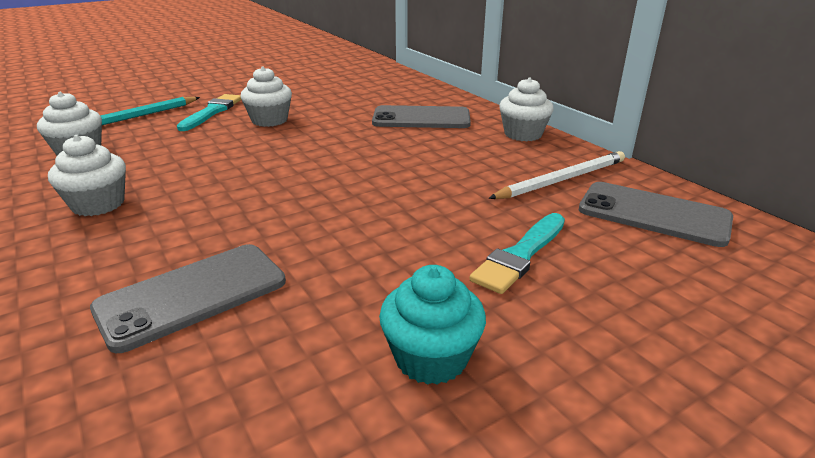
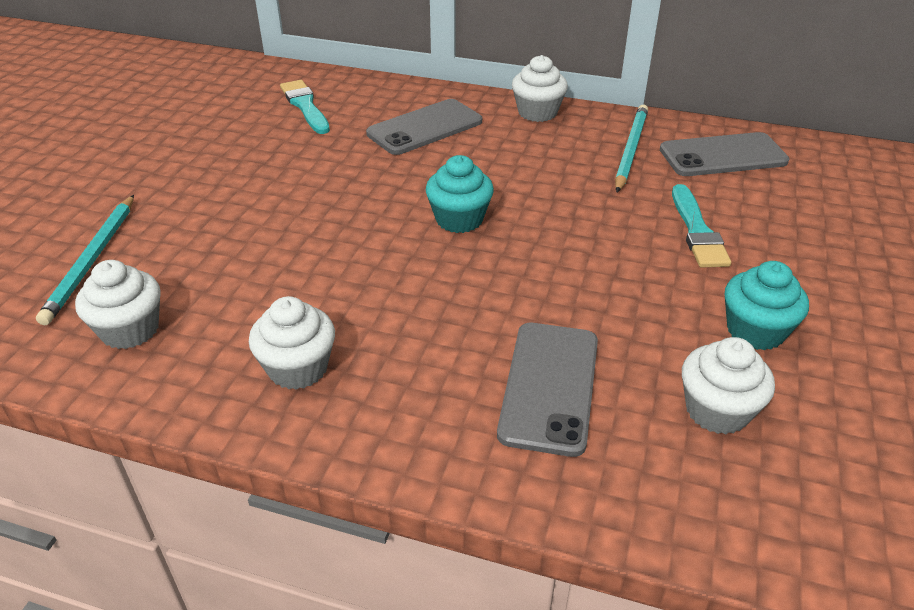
camera: 40 degrees left, 10 degrees up
turquoise brush [177,94,242,131] -> turquoise brush moved to [280,80,330,134]
white cupcake [240,66,292,127] -> white cupcake moved to [682,337,775,434]
white pencil [488,151,625,199] -> turquoise pencil [615,105,648,192]
none -> turquoise cupcake [426,155,494,233]

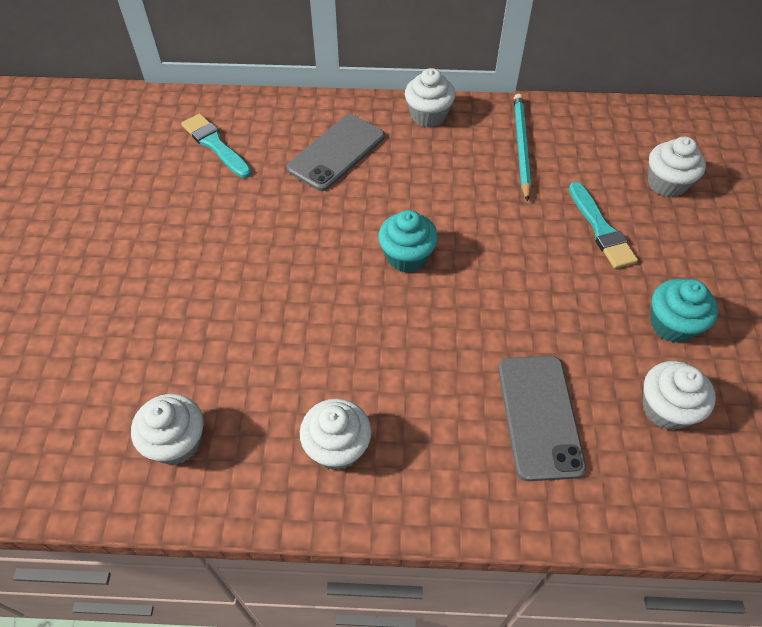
camera: 15 degrees left, 15 degrees up
turquoise pencil [36,195,134,325] -> none
grey phone [660,132,790,176] -> none
none -> white cupcake [648,137,706,197]

